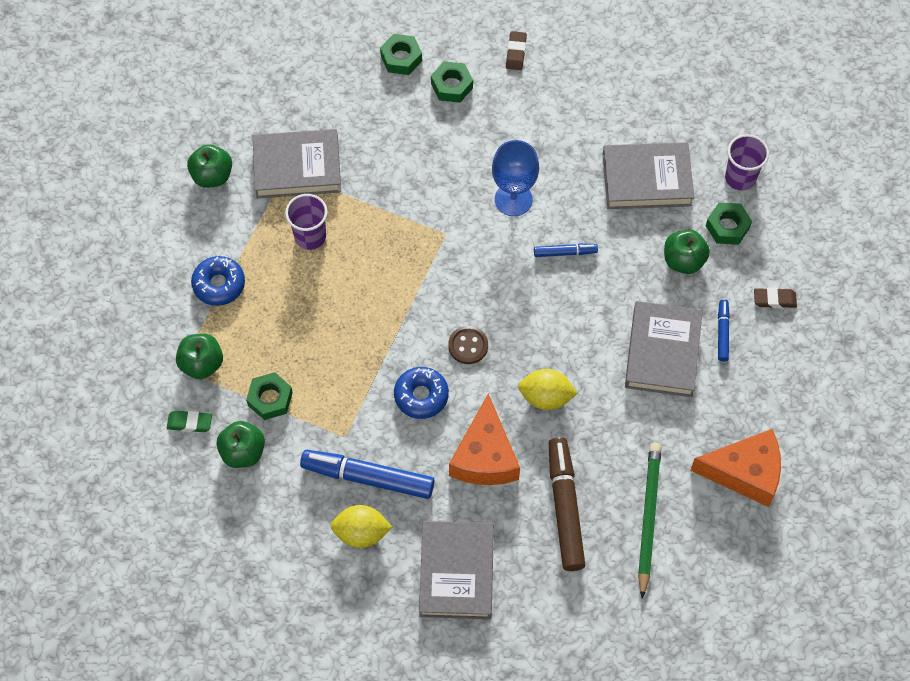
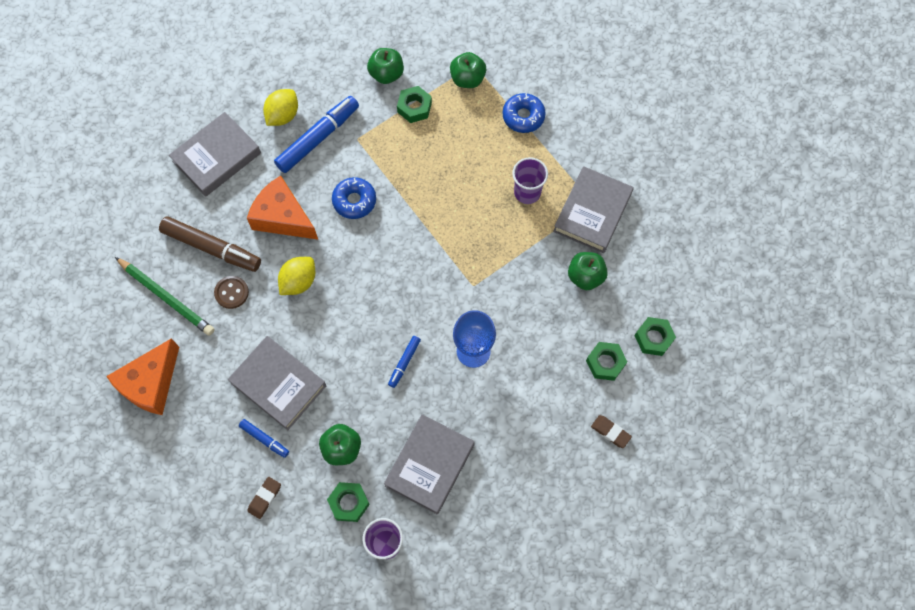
camera: 120 degrees right, 5 degrees up
green eraser [167,411,212,432] -> none
green apple [187,144,232,188] -> green apple moved to [568,252,608,290]
grey book [419,521,494,619] -> grey book turned 75 degrees counterclockwise [169,112,261,197]
brown button [448,326,488,364] -> brown button moved to [214,276,249,309]

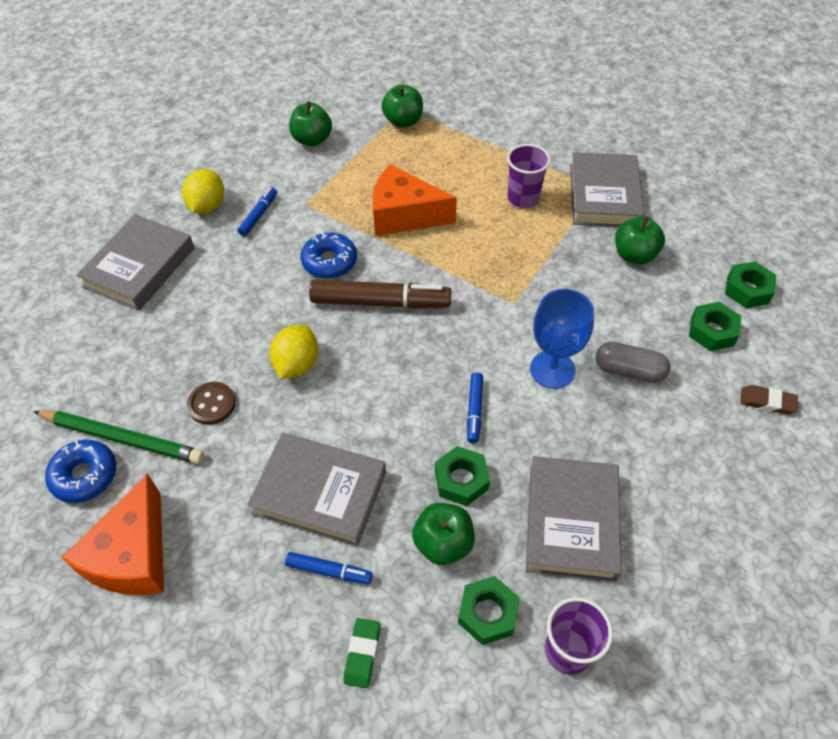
camera: 20 degrees left, 15 degrees down
brown marker [159,216,261,272] -> brown marker moved to [309,280,451,309]
orange cheese [247,175,318,240] -> orange cheese moved to [372,164,457,236]
brown eraser [247,477,281,519] -> green eraser [343,618,380,688]
blue marker [274,96,359,173] -> blue marker [237,187,277,236], size x0.50
green nut [397,86,432,123] -> green nut moved to [435,446,490,506]
blue donut [503,93,546,133] -> blue donut moved to [45,440,116,503]
none -> grey capsule [595,342,671,383]

